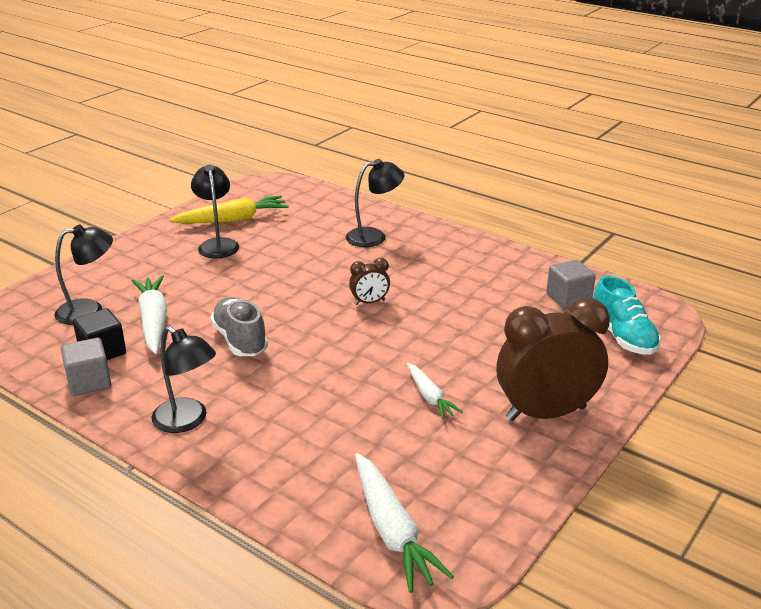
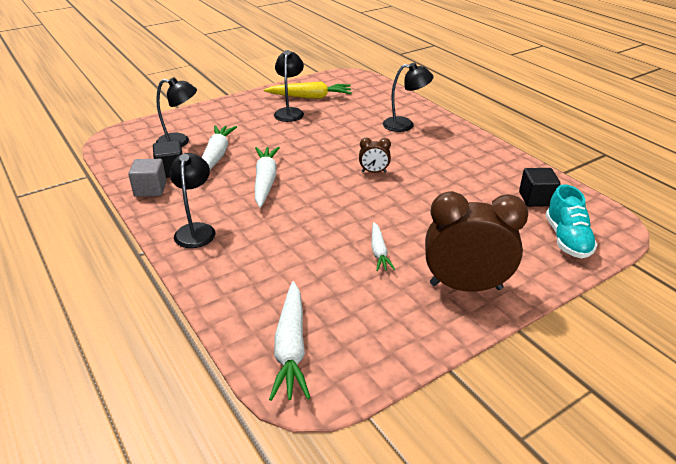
camera: 20 degrees right, 5 degrees up
black lamp [152,326,216,433] -> black lamp turned 150 degrees counterclockwise [170,153,215,248]
grey shoe [210,297,268,356] -> white carrot [255,147,280,207]
grey cube [546,260,596,309] -> black cube [519,168,560,207]

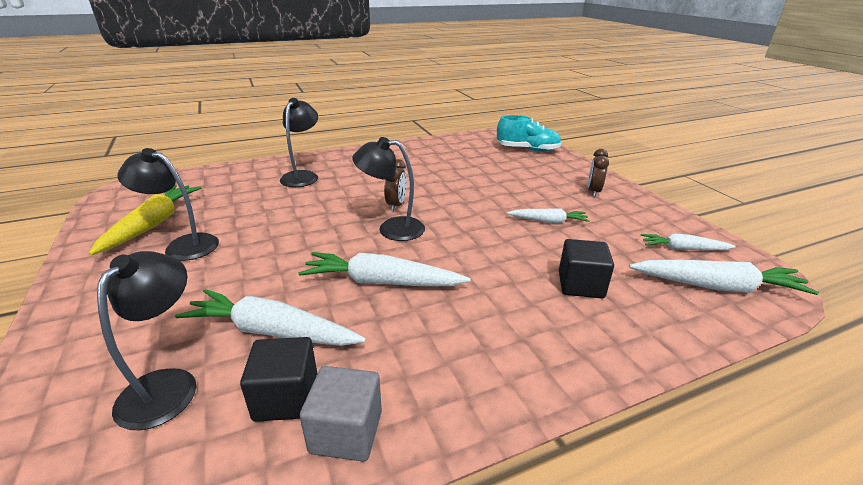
camera: 80 degrees left, 5 degrees down
black lamp [170,153,215,248] -> black lamp moved to [352,137,425,241]
brown clock [425,191,528,292] -> brown clock [588,149,609,197], size x0.45
black cube [519,168,560,207] -> black cube moved to [559,239,614,298]
none -> white carrot [640,233,736,250]

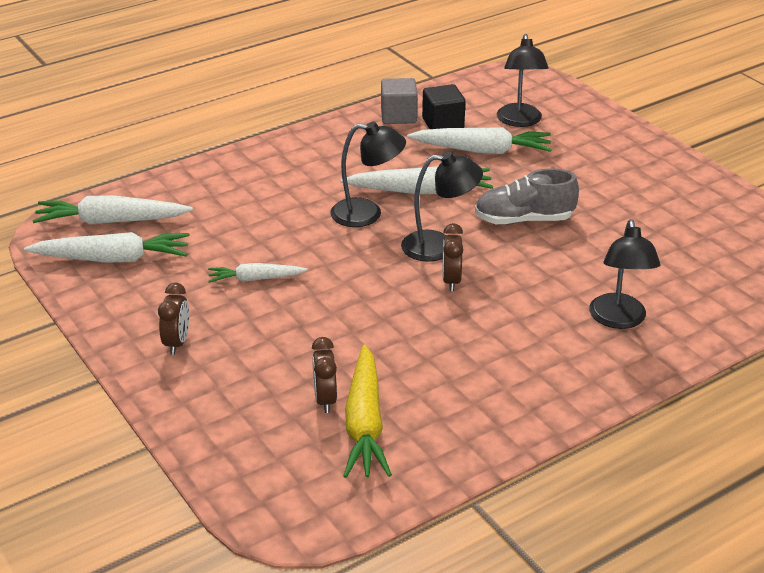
camera: 170 degrees right, 5 degrees up
yellow carrot [89,184,202,255] -> yellow carrot moved to [343,345,392,478]
black lamp [117,148,219,261] -> black lamp moved to [331,121,406,227]
turquoise shoe [497,115,562,152] -> none
black cube [559,239,614,298] -> none
white carrot [640,233,736,250] -> white carrot [24,232,190,263], size x1.68
none -> brown clock [312,337,337,413]
none -> grey shoe [475,168,579,225]

